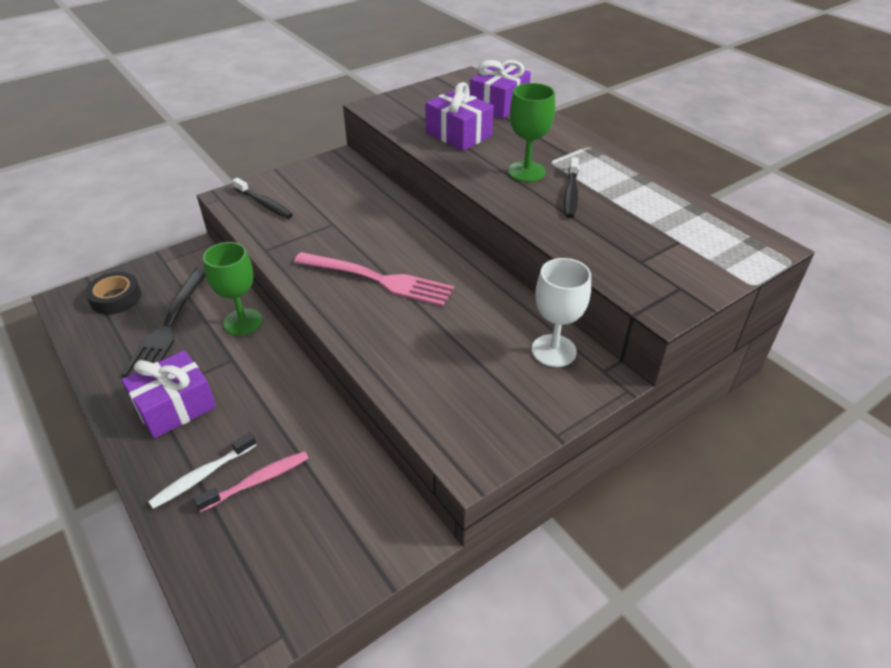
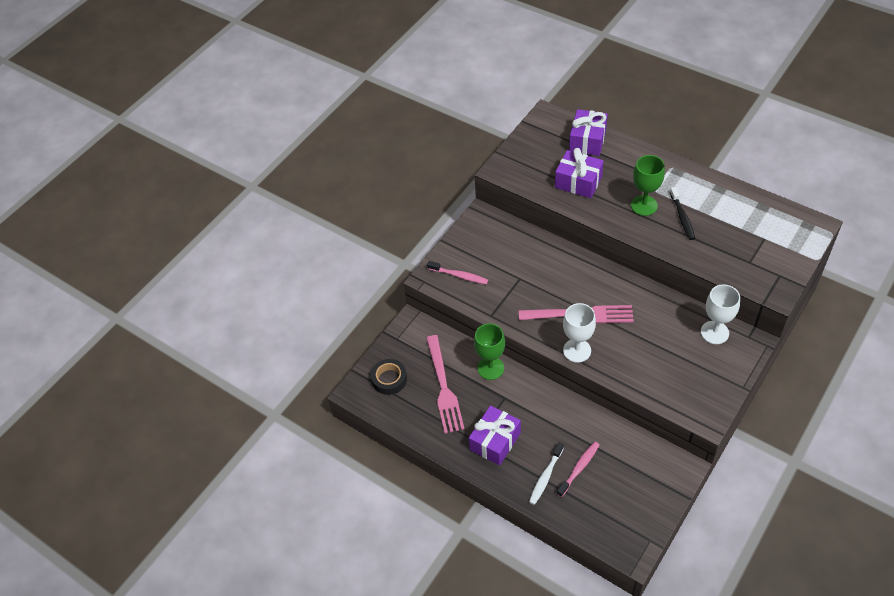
camera: 15 degrees left, 10 degrees up
black fork [121,267,206,377] -> pink fork [426,335,465,434]
black toothbrush [232,178,293,219] -> pink toothbrush [427,261,488,284]
none -> white goblet [563,303,596,363]

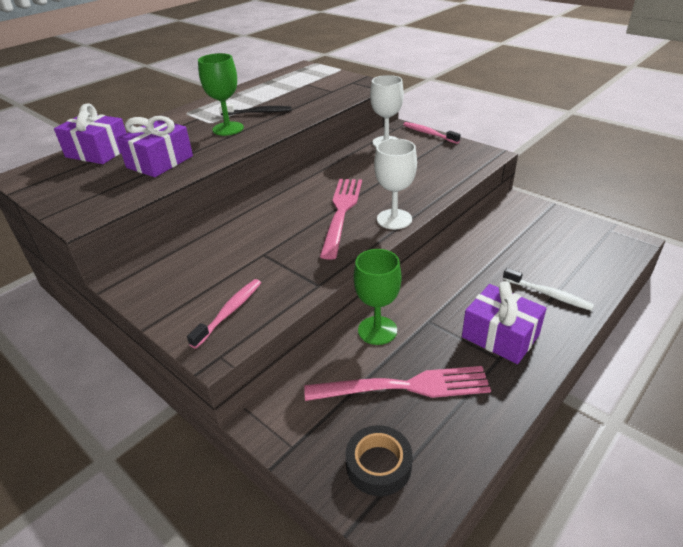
camera: 85 degrees left, 15 degrees down
pink toothbrush [557,442,599,497] -> pink toothbrush moved to [403,122,461,144]

